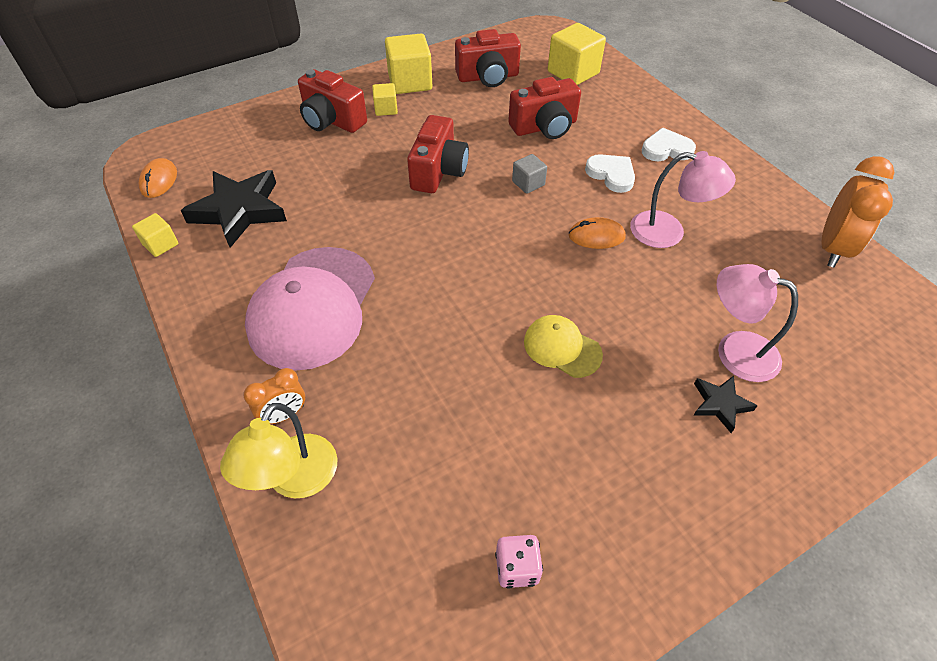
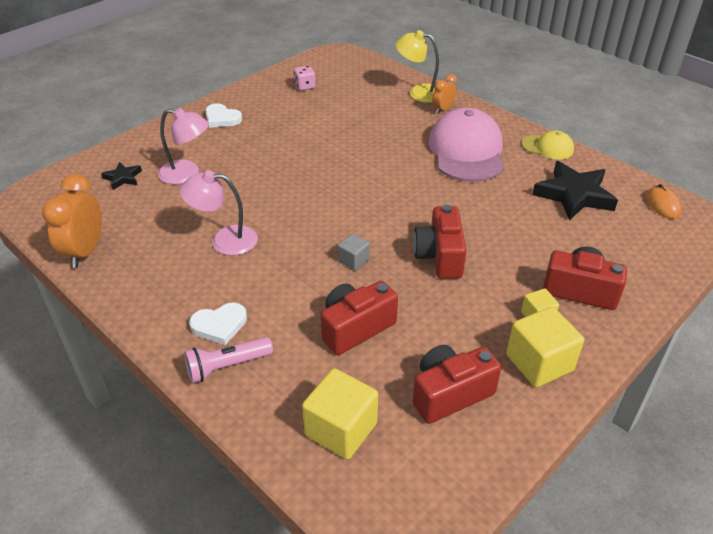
camera: 165 degrees right, 10 degrees down
yellow cube [132,213,179,257] -> none
yellow lamp [220,403,338,498] -> yellow lamp turned 75 degrees counterclockwise [396,30,439,103]
yellow cap [524,315,603,378] -> yellow cap moved to [522,131,574,160]
orange mouse [569,217,626,249] -> none
white heart [585,154,635,193] -> white heart moved to [205,103,242,128]
black star [693,376,757,433] -> black star moved to [101,162,142,190]
none -> pink flashlight [184,337,273,383]

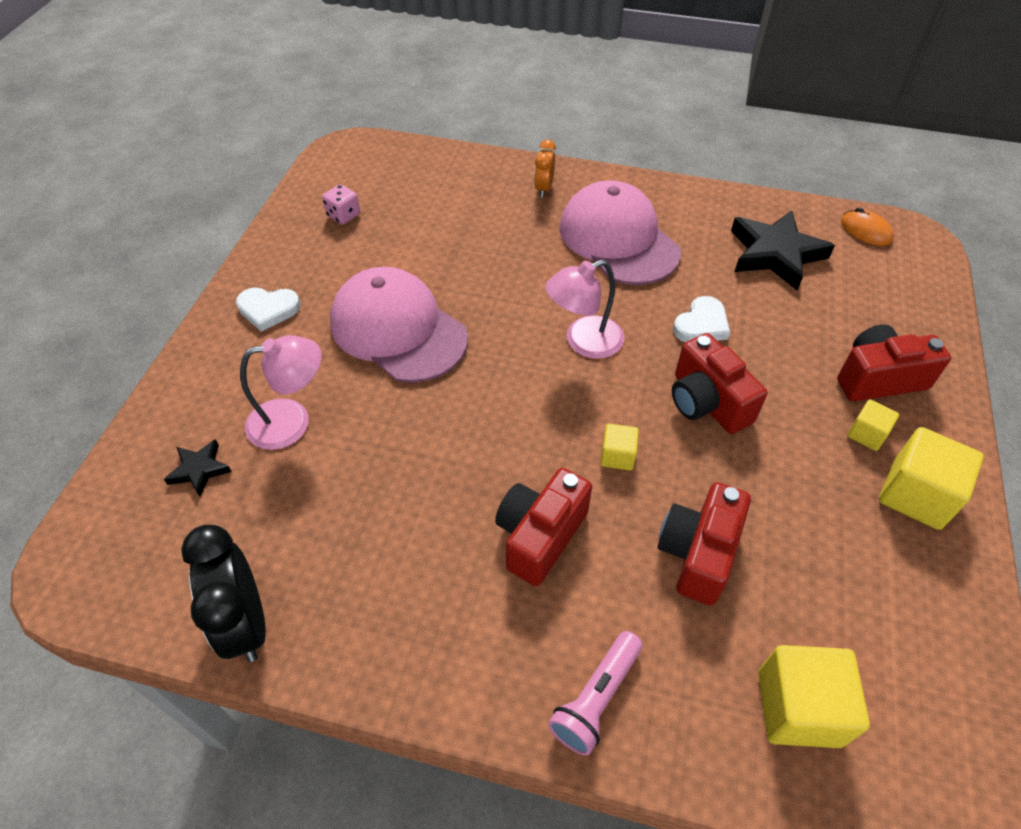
camera: 30 degrees left, 10 degrees up
orange clock [42,174,102,268] -> black clock [181,525,266,662]
pink lamp [179,170,258,256] -> pink lamp moved to [545,260,624,359]
white heart [189,303,247,345] -> white heart moved to [673,296,730,342]
grey cube [338,234,370,271] -> yellow cube [600,424,639,470]
yellow lamp [396,30,439,103] -> none
red camera [413,345,501,424] -> red camera moved to [495,468,592,586]
yellow cap [522,131,574,160] -> none
none -> pink cap [330,267,468,383]

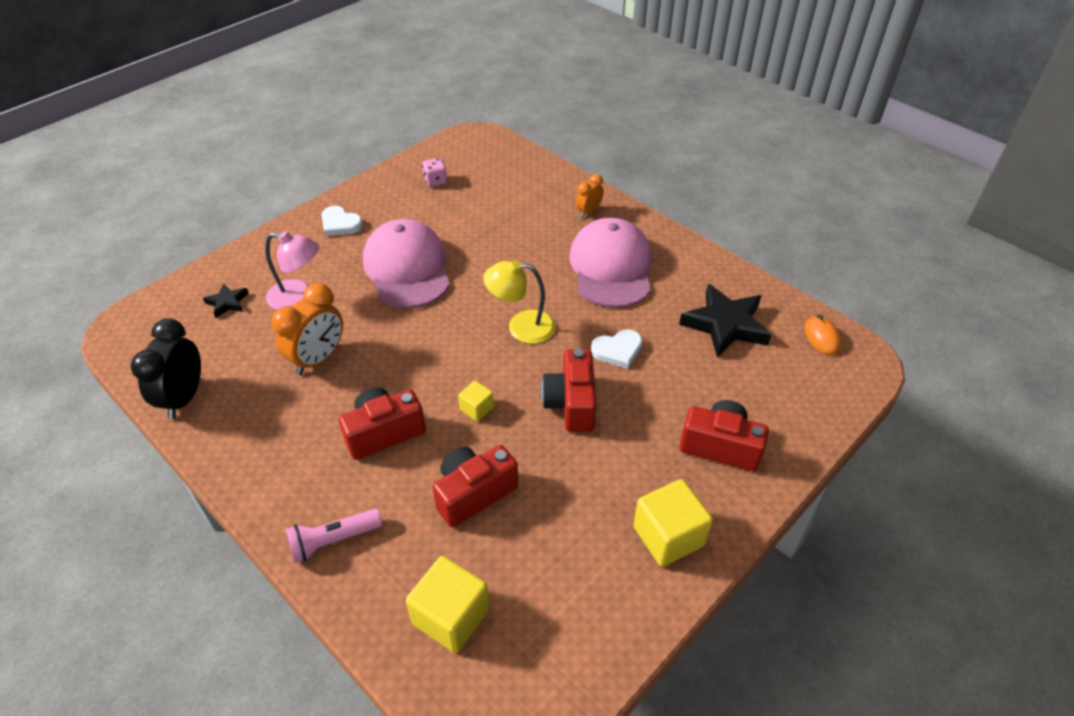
camera: 30 degrees right, 5 degrees down
pink lamp [545,260,624,359] -> yellow lamp [483,260,556,344]
yellow cube [847,400,899,451] -> none
none -> orange clock [271,283,343,375]

